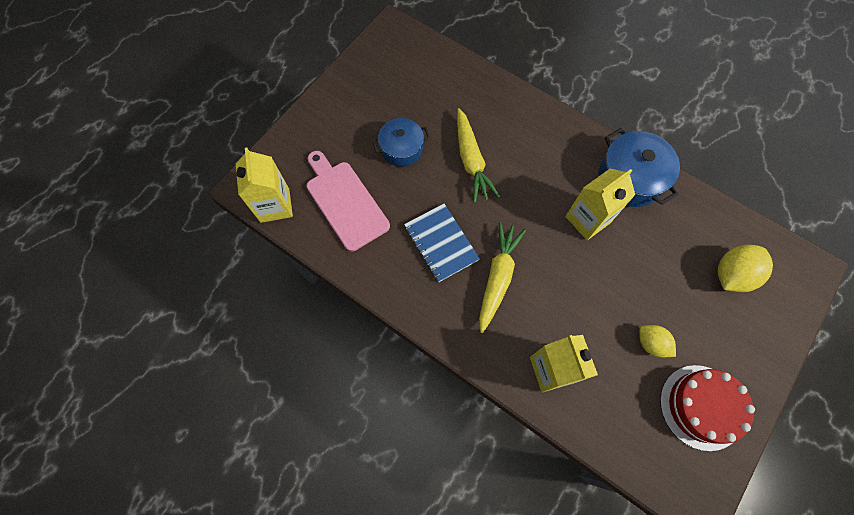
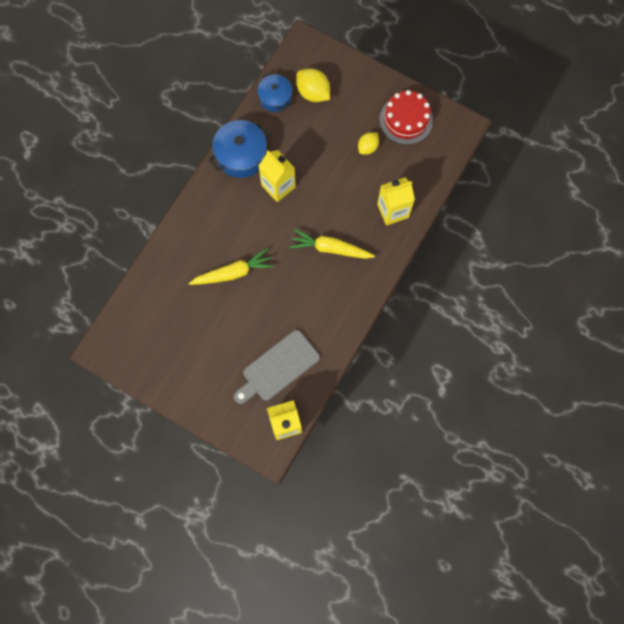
camera: 95 degrees left, 5 degrees up
pink cutting board [307,151,390,251] -> grey cutting board [234,330,320,404]
blue pot [373,118,430,167] -> blue pot moved to [258,72,292,112]
blue notebook [404,204,480,282] -> none

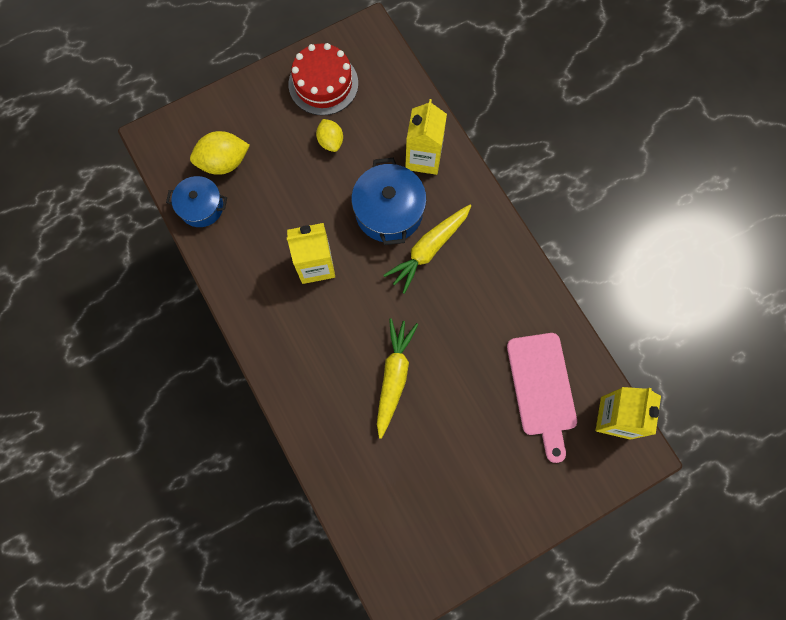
camera: 60 degrees left, 0 degrees up
blue pot [208,120,271,178] -> blue pot moved to [351,158,427,245]
grey cutting board [234,330,320,404] -> pink cutting board [507,333,577,463]

